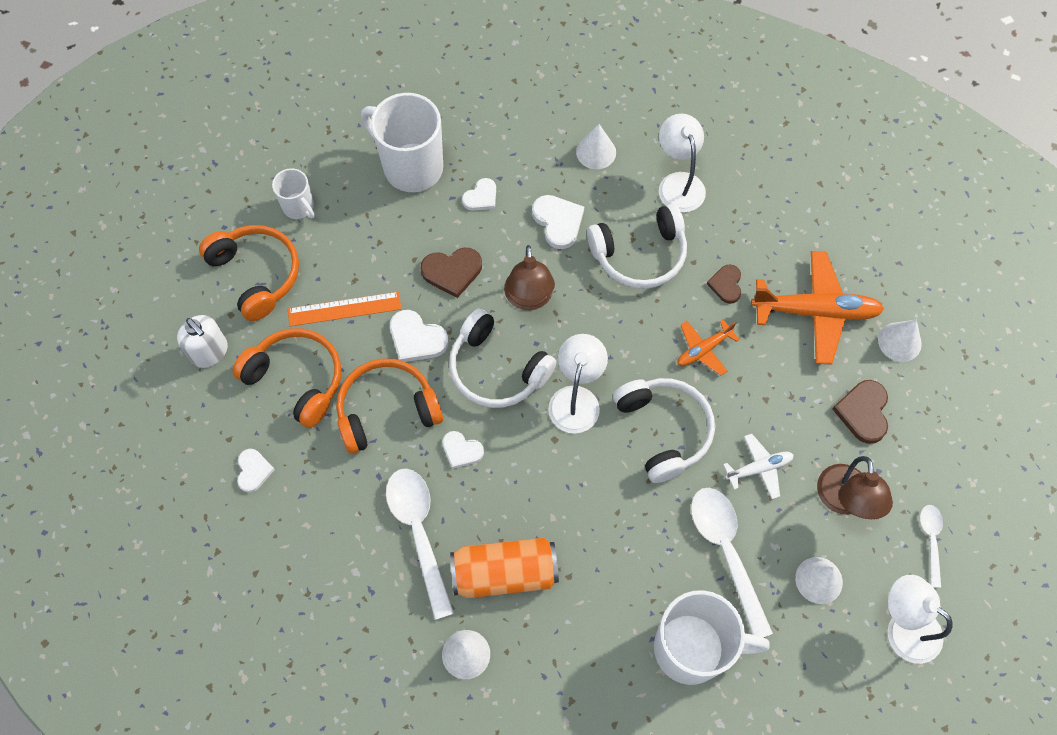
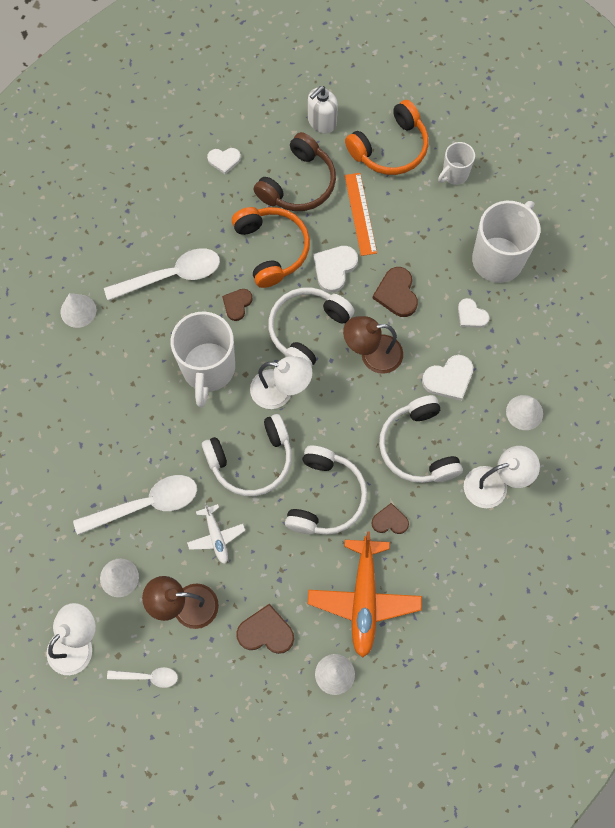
camera: 90 degrees right, 5 degrees up
orange headphones [232,328,341,428] -> brown headphones [253,132,336,211]
white heart [442,431,484,469] -> brown heart [222,289,253,321]
orange can [450,538,559,598] -> none
white mug [654,590,770,685] -> white mug moved to [171,312,235,407]
orange plane [677,319,740,375] -> white headphones [285,445,367,535]

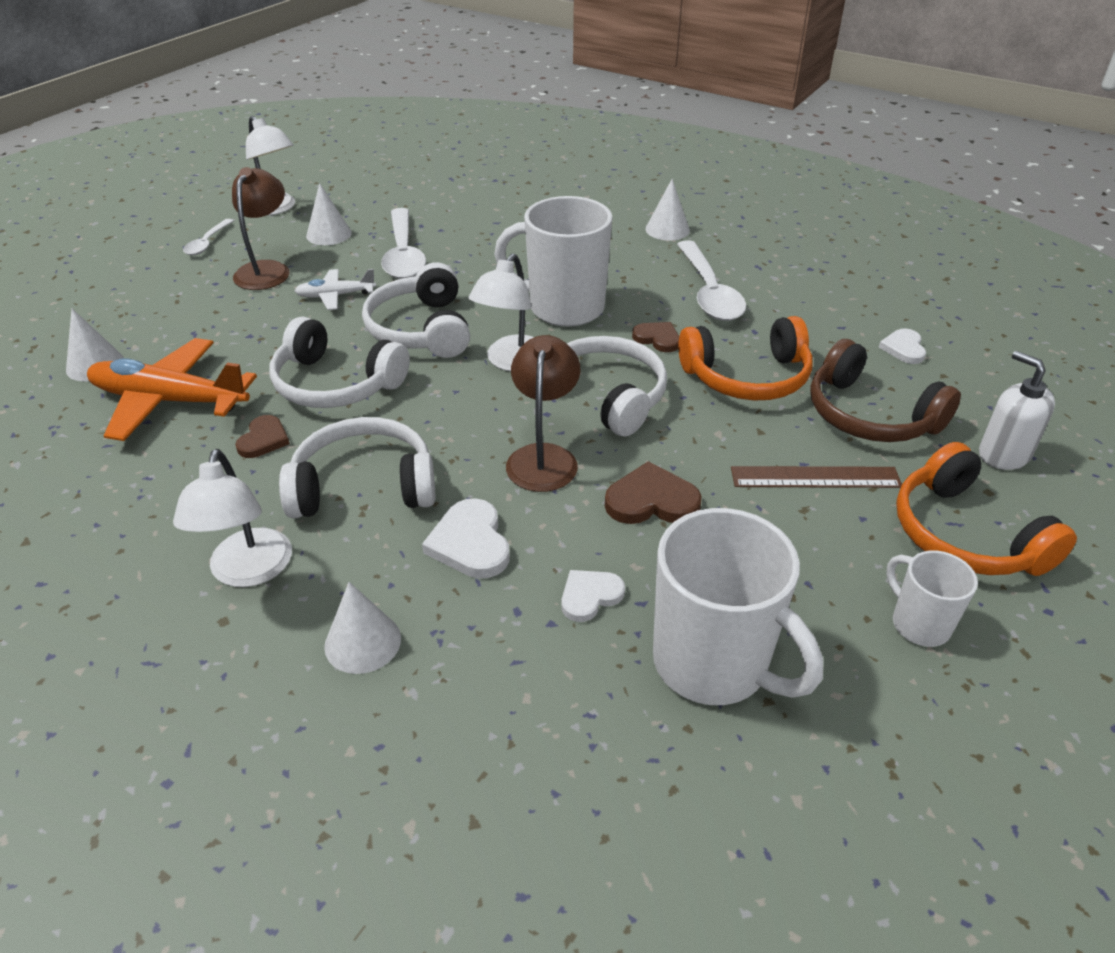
camera: 100 degrees right, 30 degrees down
brown heart [236,604,294,654] -> none
white heart [313,246,358,293] -> none
orange ruler [345,173,377,256] -> brown ruler [731,466,902,488]

